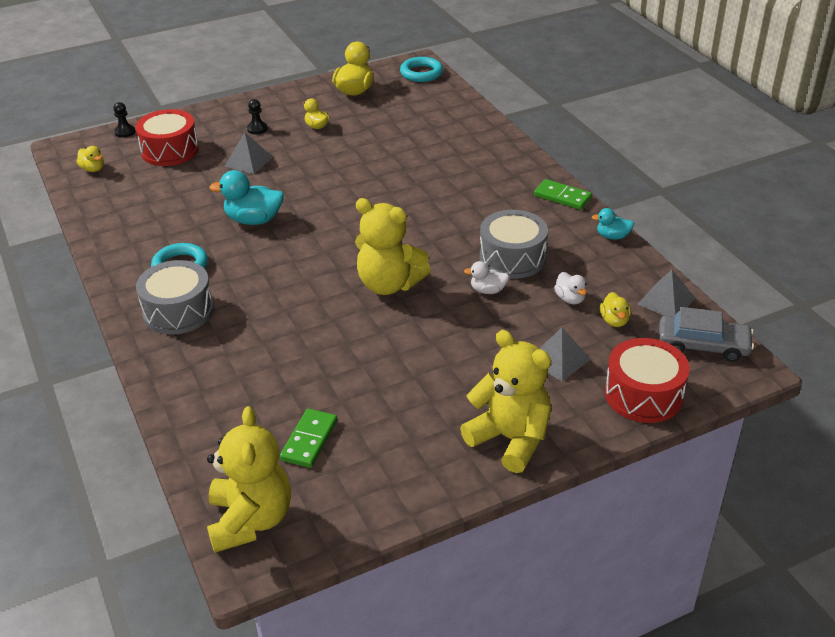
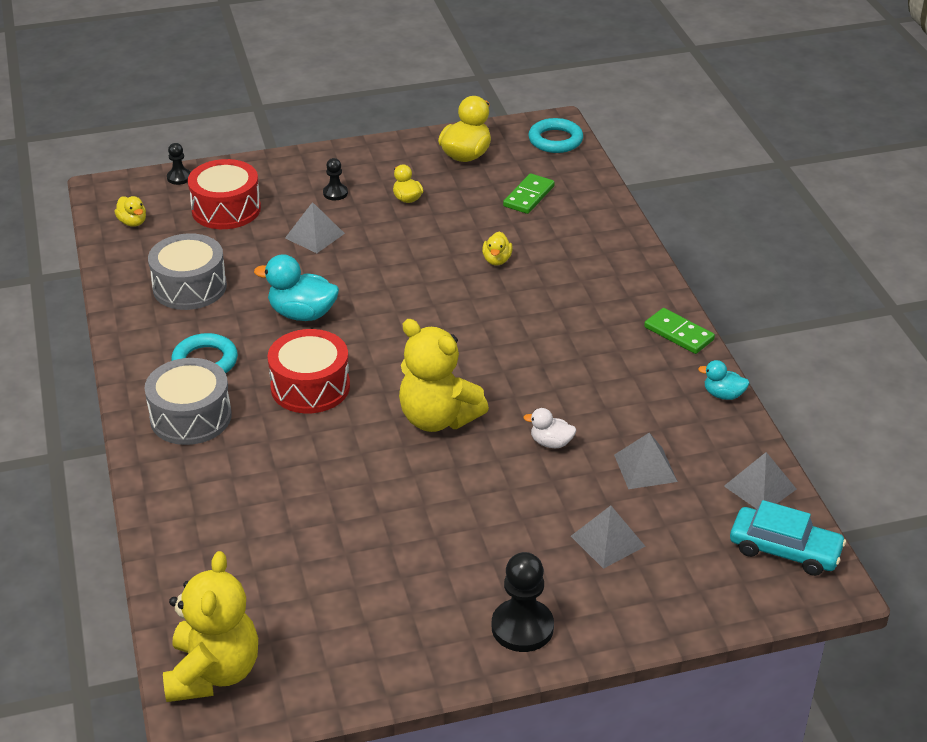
camera: 10 degrees right, 0 degrees up
green domino [280,409,337,468] -> green domino moved to [503,173,555,214]
yellow teddy bear [460,330,551,473] -> black pawn [492,552,554,652]
grey drum [480,210,548,279] -> grey drum moved to [148,233,227,310]
white duck [554,272,587,305] -> grey pyramid [614,433,678,489]
yellow duck [600,292,631,327] -> yellow duck moved to [482,231,513,266]
red drum [605,338,690,423] -> red drum moved to [268,329,350,413]
grey car [658,307,754,362] -> turquoise car [730,500,846,576]

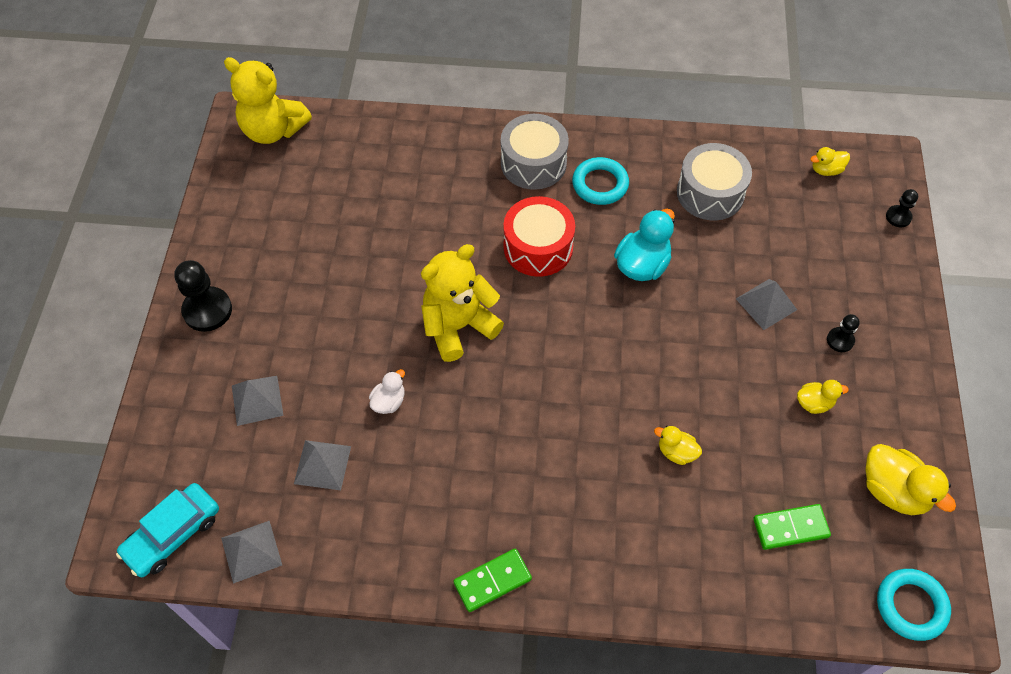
camera: 110 degrees right, 20 degrees up
red drum [188,159,261,229] -> none
green domino [503,173,555,214] -> green domino turned 60 degrees counterclockwise [753,504,831,550]
turquoise duck [698,360,750,400] -> none

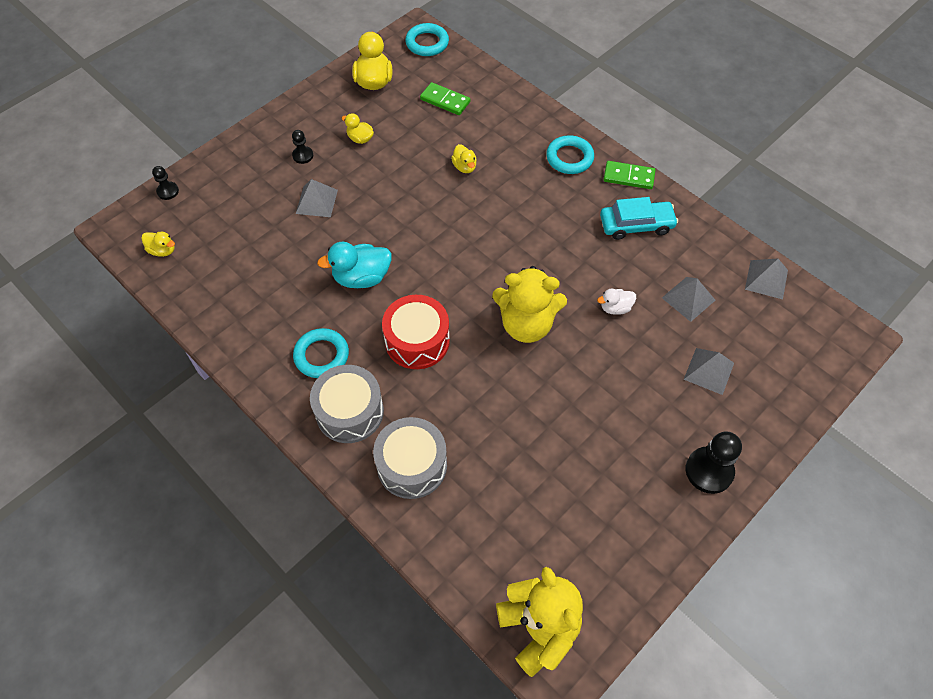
camera: 140 degrees left, 0 degrees up
turquoise car [116,483,219,577] -> turquoise car moved to [600,197,678,240]
grey drum [677,143,752,220] -> grey drum moved to [373,417,447,499]
none -> turquoise ring [546,135,594,174]

